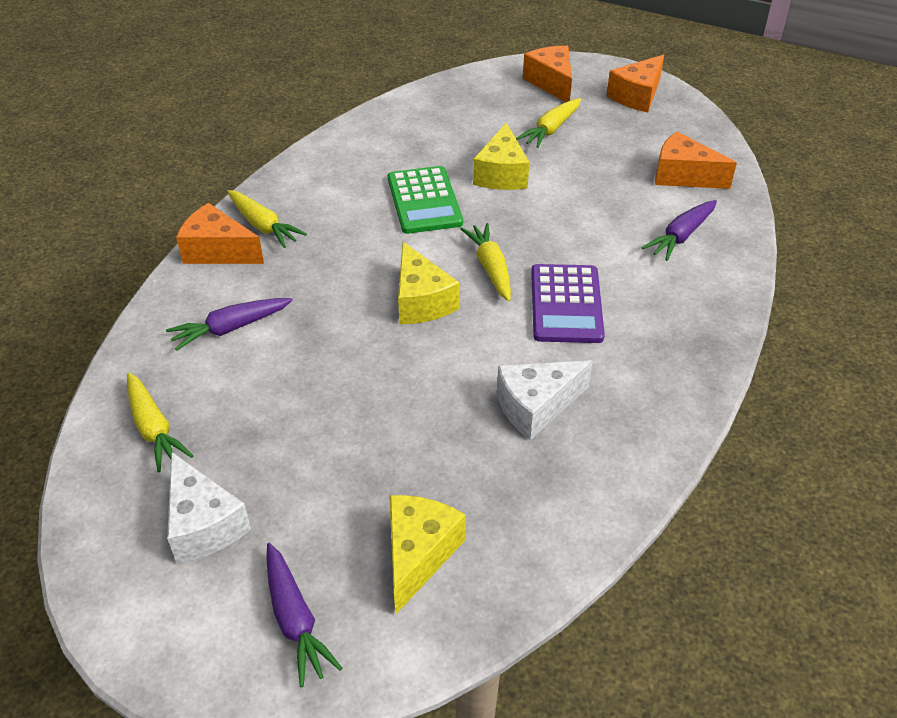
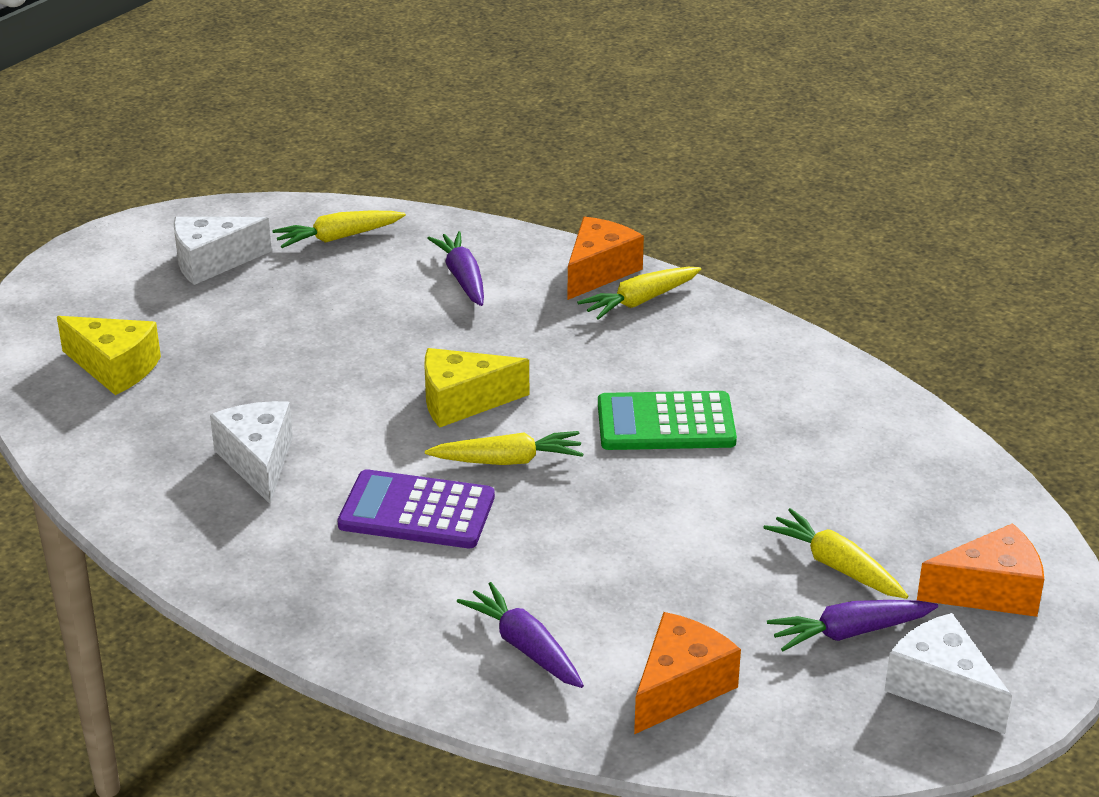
camera: 100 degrees right, 10 degrees down
purple carrot [266,543,342,687] -> purple carrot moved to [767,600,938,651]
yellow cheese [473,122,529,190] -> none
orange cheese [607,55,664,112] -> white cheese [884,613,1012,734]

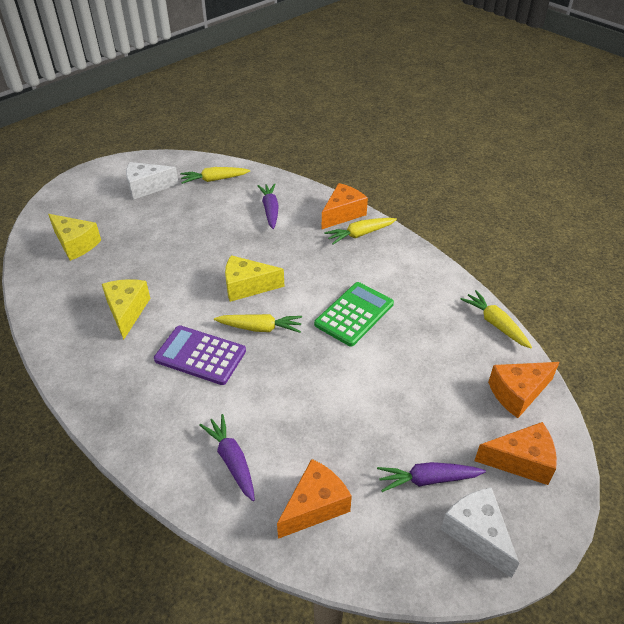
camera: 10 degrees right, 10 degrees up
white cheese [210,401,293,504] -> yellow cheese [102,279,150,340]
green calculator [598,391,737,450] -> green calculator turned 120 degrees clockwise [314,282,394,346]
yellow carrot [764,508,908,599] -> yellow carrot moved to [460,290,532,348]
none -> orange cheese [488,362,560,418]

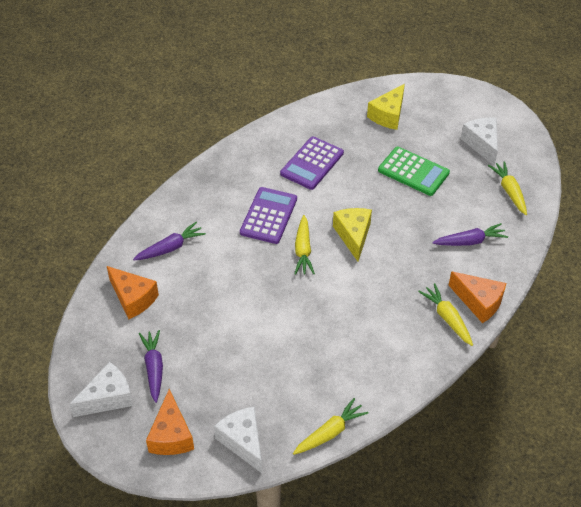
camera: 85 degrees right, 5 degrees up
yellow cheese [102,279,150,340] -> purple calculator [280,136,344,190]
green calculator [314,282,394,346] -> green calculator moved to [378,147,450,196]
orange cheese [488,362,560,418] -> white cheese [214,407,262,473]

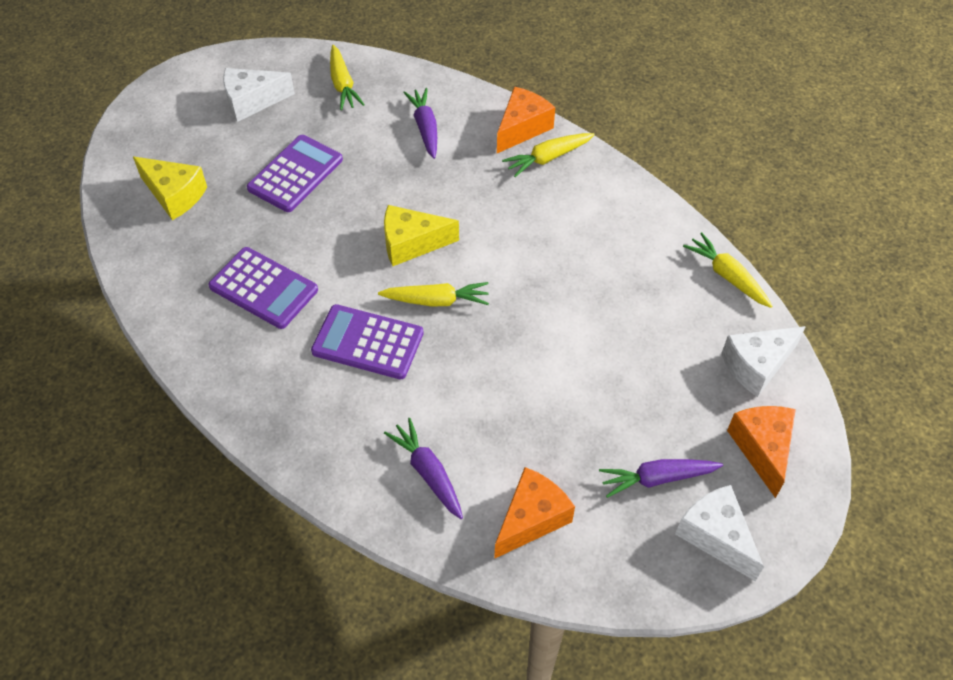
camera: 90 degrees left, 5 degrees up
orange cheese [146,389,194,455] -> orange cheese turned 90 degrees counterclockwise [727,406,796,498]
green calculator [378,147,450,196] -> purple calculator [247,135,343,212]
yellow carrot [488,161,527,215] -> yellow carrot turned 90 degrees counterclockwise [330,45,365,110]

